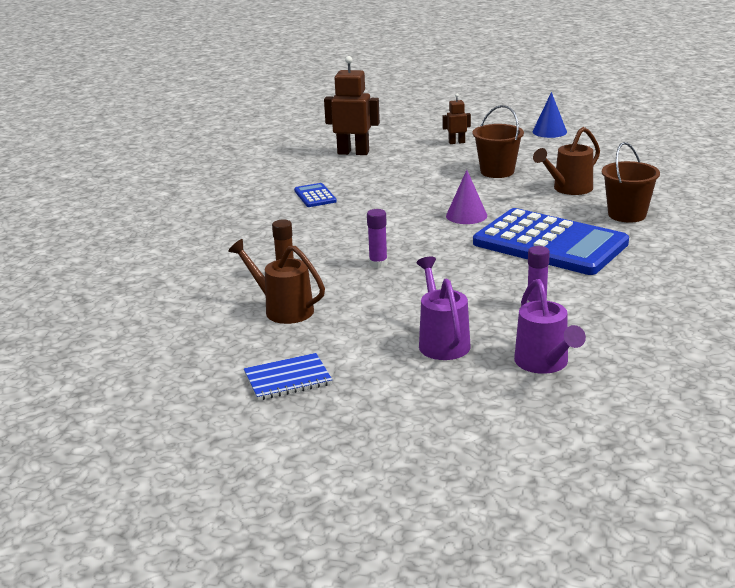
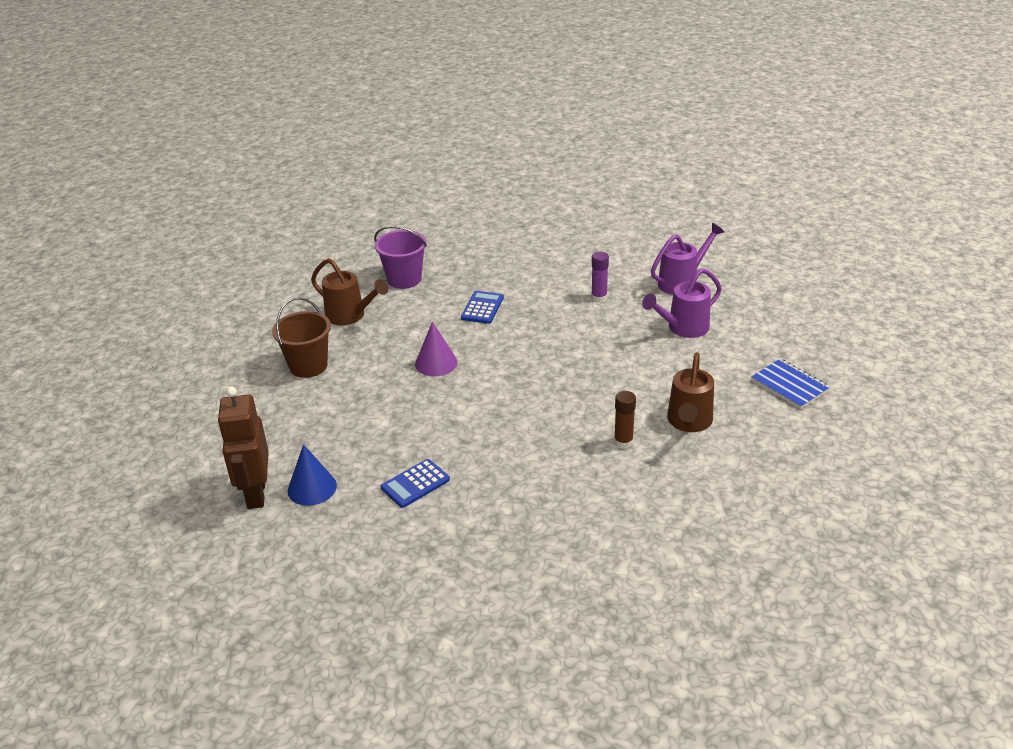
camera: 110 degrees left, 10 degrees up
purple glue stick [367,209,388,268] -> none
brown robot [443,94,471,144] -> none
blue calculator [473,208,629,275] -> blue calculator [461,291,504,324], size x0.40
blue cone [532,92,567,138] -> blue cone moved to [288,444,337,506]
brown bucket [602,142,660,223] -> purple bucket [374,226,427,289]

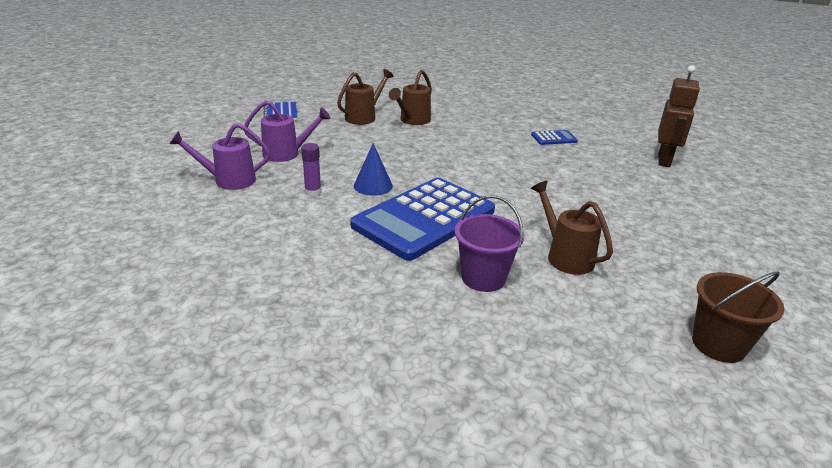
camera: 155 degrees left, 5 degrees down
brown bucket [272,297,331,378] -> brown bucket moved to [692,272,784,363]
blue cone [288,444,337,506] -> blue cone moved to [354,143,393,196]
purple cone [415,321,457,376] -> none
blue calculator [461,291,504,324] -> blue calculator [350,178,495,261], size x2.47
brown glue stick [614,391,636,449] -> brown watering can [389,70,432,125]

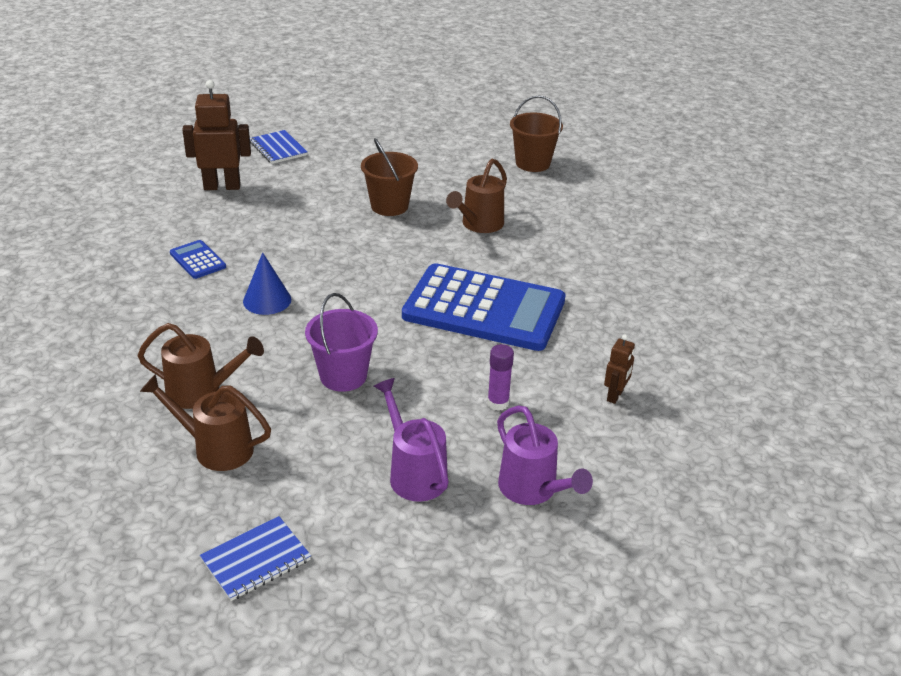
camera: 115 degrees left, 5 degrees up
blue cone [354,143,393,196] -> blue cone moved to [243,252,291,315]
purple bucket [455,195,524,292] -> purple bucket moved to [305,293,378,392]
none -> blue notebook [250,130,307,164]
none -> brown bucket [361,138,418,216]
none -> brown robot [604,334,635,404]

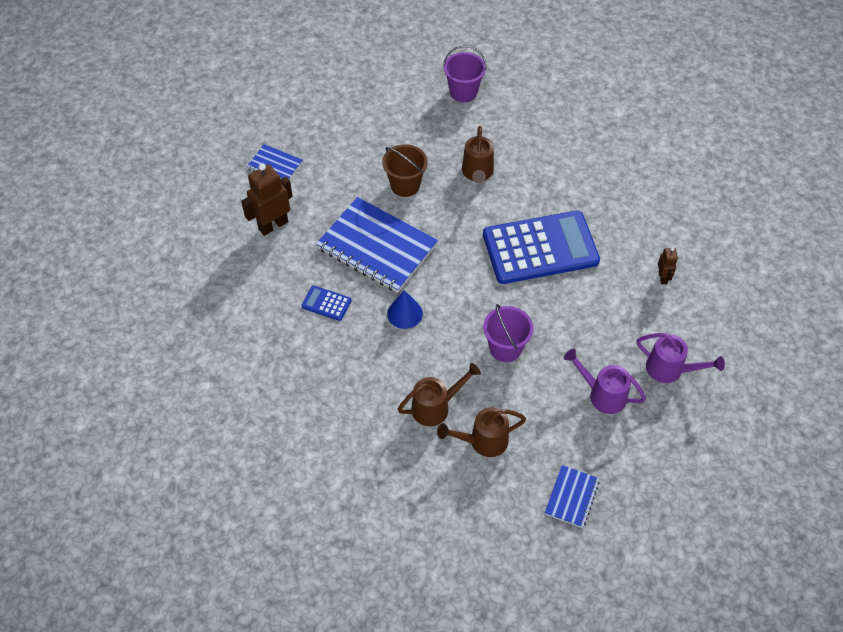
camera: 30 degrees left, 20 degrees up
purple glue stick [487,344,514,411] -> none
brown bucket [510,96,563,172] -> purple bucket [443,45,487,102]
none -> blue notebook [316,197,438,293]

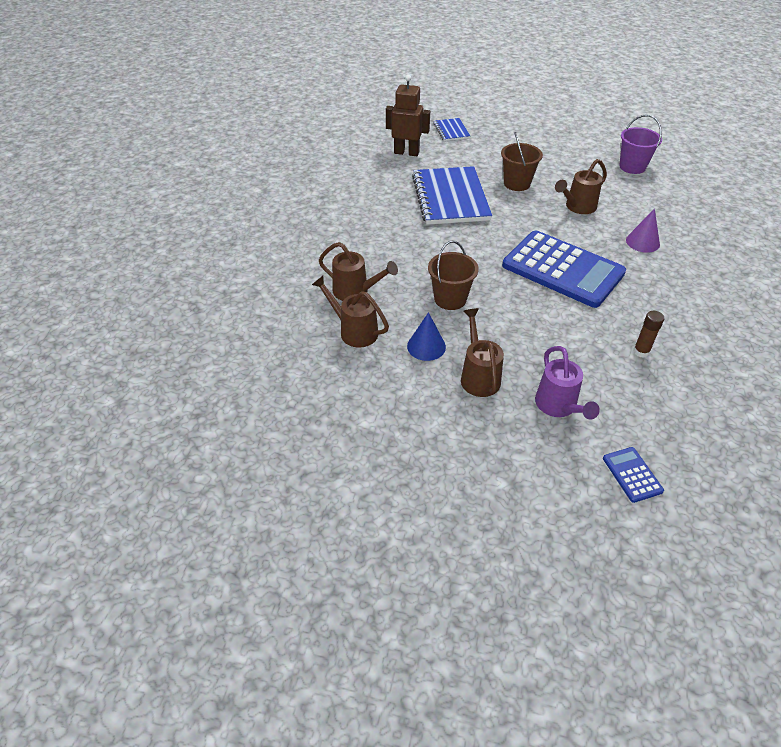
camera: 50 degrees right, 10 degrees down
blue calculator [301,285,352,321] -> blue calculator moved to [603,447,664,503]
blue cone [387,290,423,329] -> blue cone moved to [407,312,446,361]
purple bucket [483,304,533,362] -> brown bucket [428,241,479,310]
blue notebook [545,465,600,528] -> none
purple watering can [564,349,646,414] -> brown watering can [461,308,504,397]
brown robot [658,247,678,284] -> brown glue stick [633,311,664,358]
none -> purple cone [626,209,660,253]

